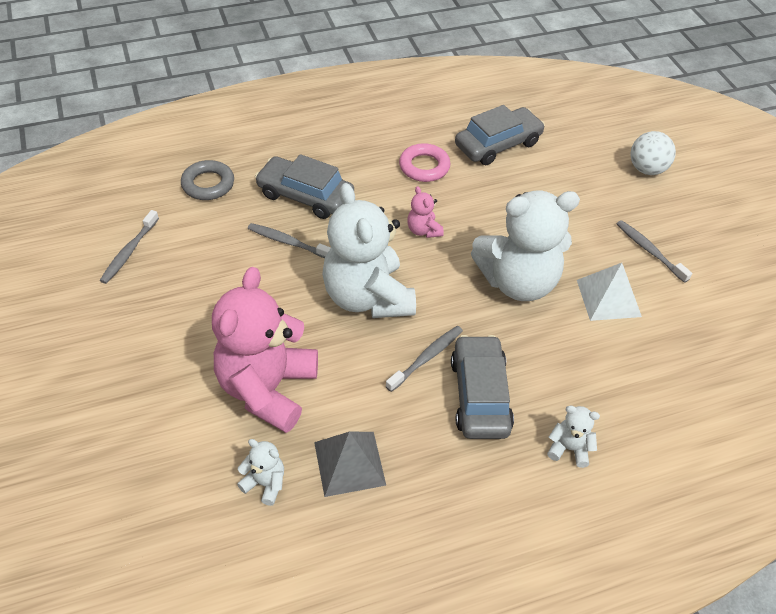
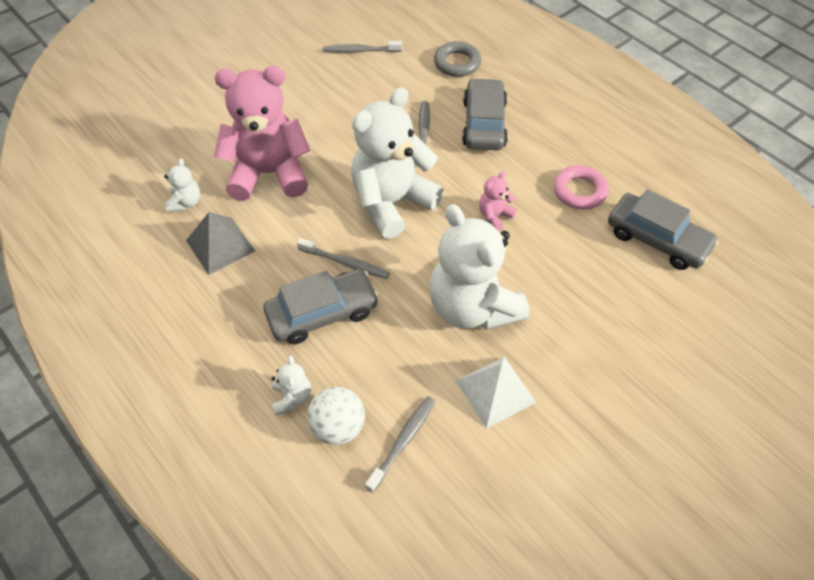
camera: 70 degrees right, 5 degrees up
grey toothbrush [617,220,692,283] -> grey toothbrush moved to [365,396,435,493]
white ball [630,131,676,175] -> white ball moved to [307,387,365,445]

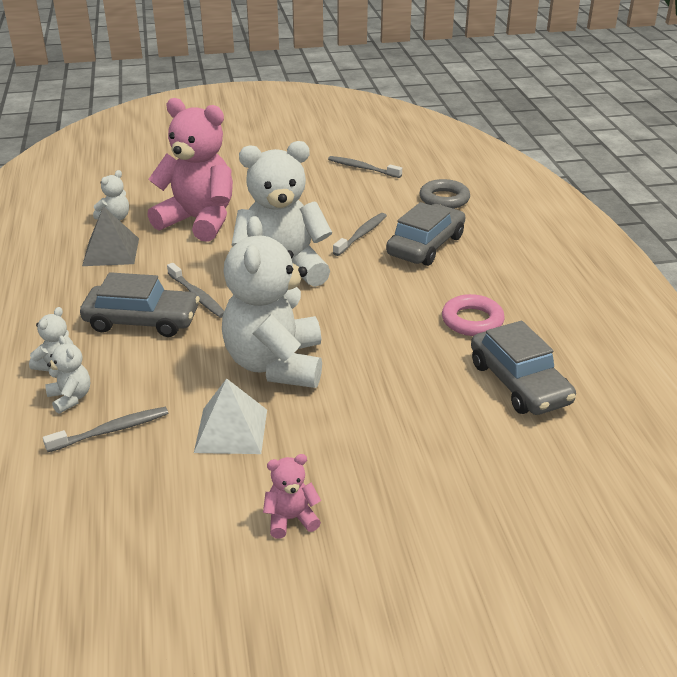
camera: 30 degrees right, 20 degrees down
white ball [307,387,365,445] -> white teddy bear [45,336,90,414]
pink teddy bear [479,171,517,231] -> pink teddy bear moved to [263,454,321,539]

